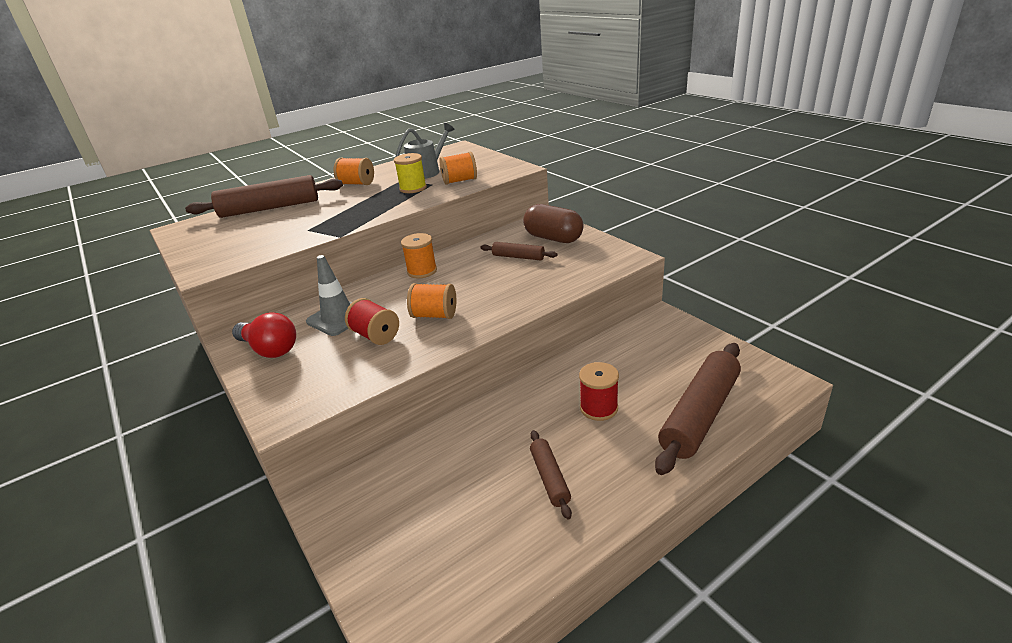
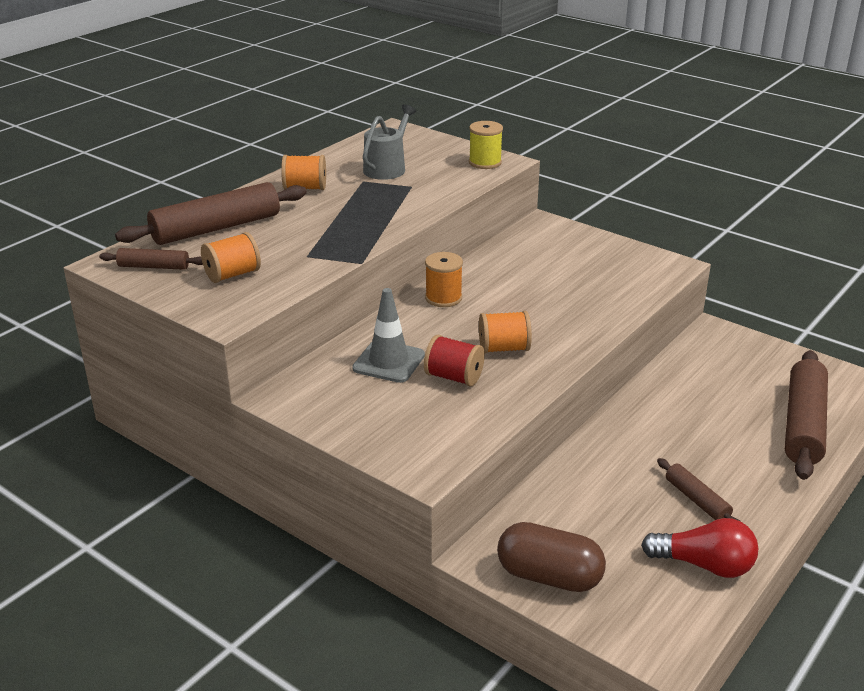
camera: 20 degrees left, 0 degrees up
red light bulb [232,312,296,358] -> red light bulb moved to [641,518,758,578]
yellow spool [394,153,427,193] -> yellow spool moved to [469,121,503,169]
orange spool [439,152,477,185] -> orange spool moved to [201,232,261,283]
brown rolling pin [480,242,557,260] -> brown rolling pin moved to [99,248,203,270]
brown capsule [523,204,584,243] -> brown capsule moved to [497,522,606,592]
red spool [579,362,619,421] -> none

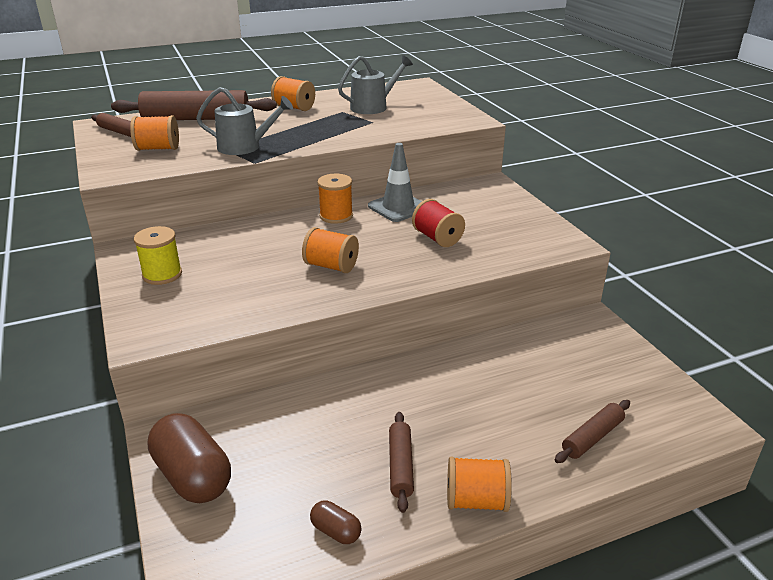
camera: 30 degrees right, 0 degrees up
grey traffic cone [352,288,425,383] -> grey traffic cone moved to [368,143,422,222]
red spool [424,335,485,386] -> red spool moved to [412,199,465,247]
yellow spool [469,121,503,169] -> yellow spool moved to [134,226,182,285]
red light bulb [641,518,758,578] -> brown capsule [310,501,362,544]
brown rolling pin [785,350,828,480] -> brown rolling pin [555,400,630,463], size x0.51
none -> grey watering can [196,87,293,155]
none -> orange spool [447,457,512,512]

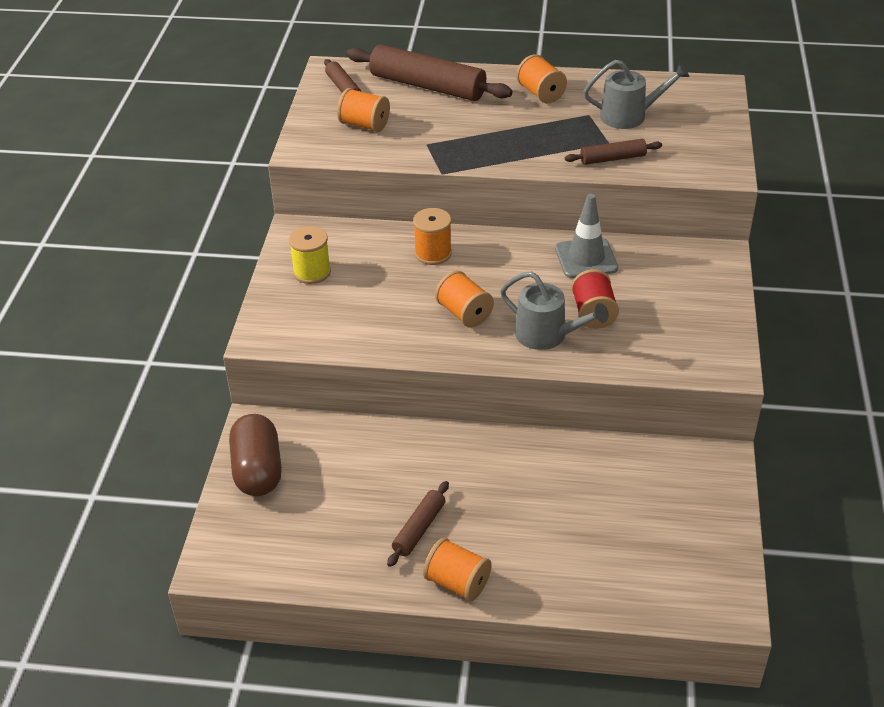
camera: 30 degrees right, 10 degrees up
grey watering can [196,87,293,155] -> grey watering can moved to [500,271,609,350]
brown capsule [310,501,362,544] -> none
orange spool [317,174,353,224] -> orange spool moved to [413,208,452,265]
brown rolling pin [555,400,630,463] -> brown rolling pin moved to [565,139,662,165]

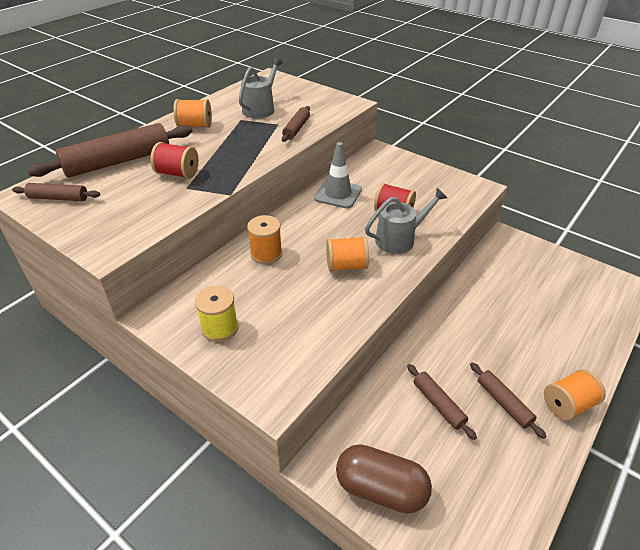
camera: 60 degrees left, 0 degrees up
orange spool [337,88,390,132] -> none
none -> red spool [150,142,199,179]
none -> brown rolling pin [407,364,477,440]

